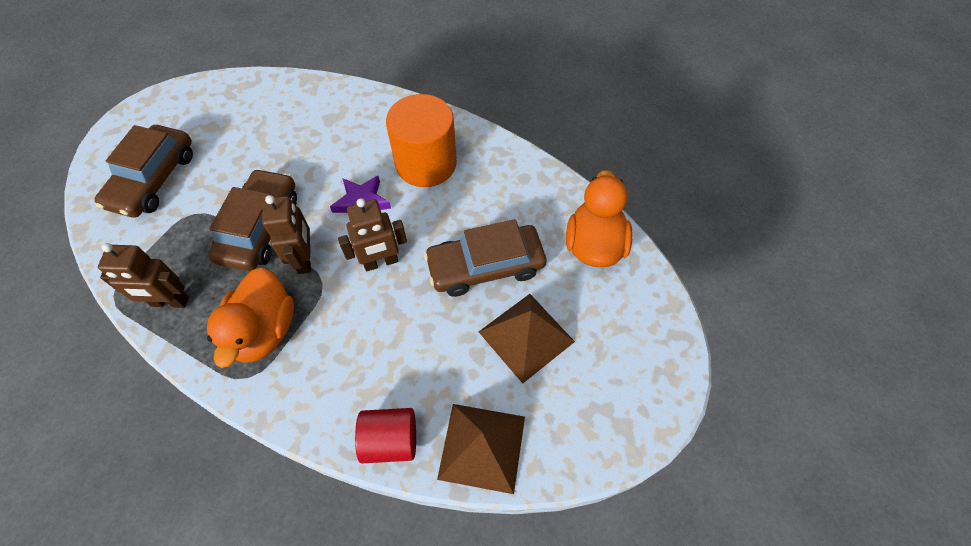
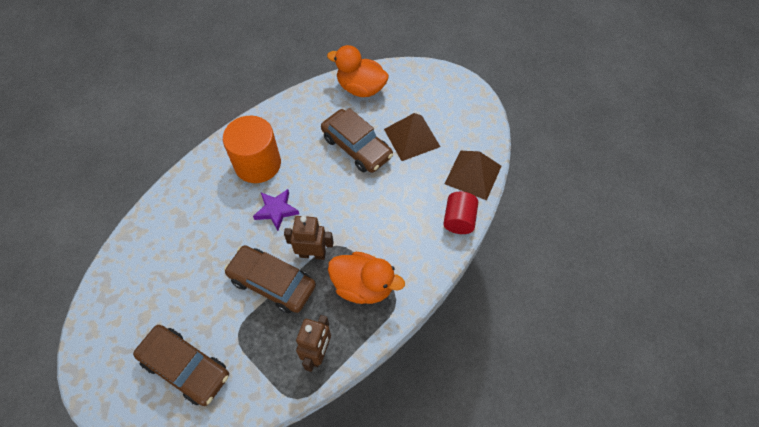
camera: 75 degrees left, 0 degrees up
brown robot [338,198,407,271] -> none
brown car [424,219,546,297] -> brown car turned 45 degrees counterclockwise [321,108,393,173]

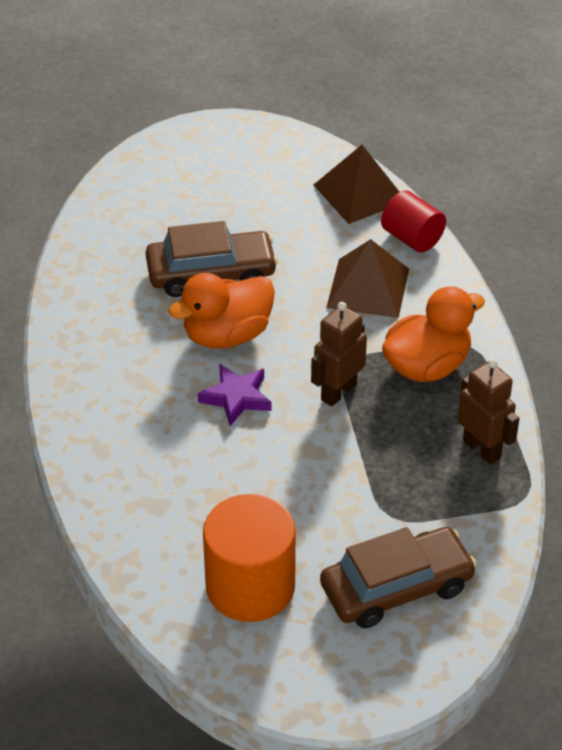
camera: 55 degrees left, 15 degrees down
orange cylinder [223,116,281,183] -> orange cylinder moved to [203,494,296,622]
brown car [224,245,316,313] -> none
orange duck [327,45,389,97] -> orange duck moved to [168,273,275,349]
brown pyramid [384,113,441,161] -> brown pyramid moved to [326,239,409,318]

